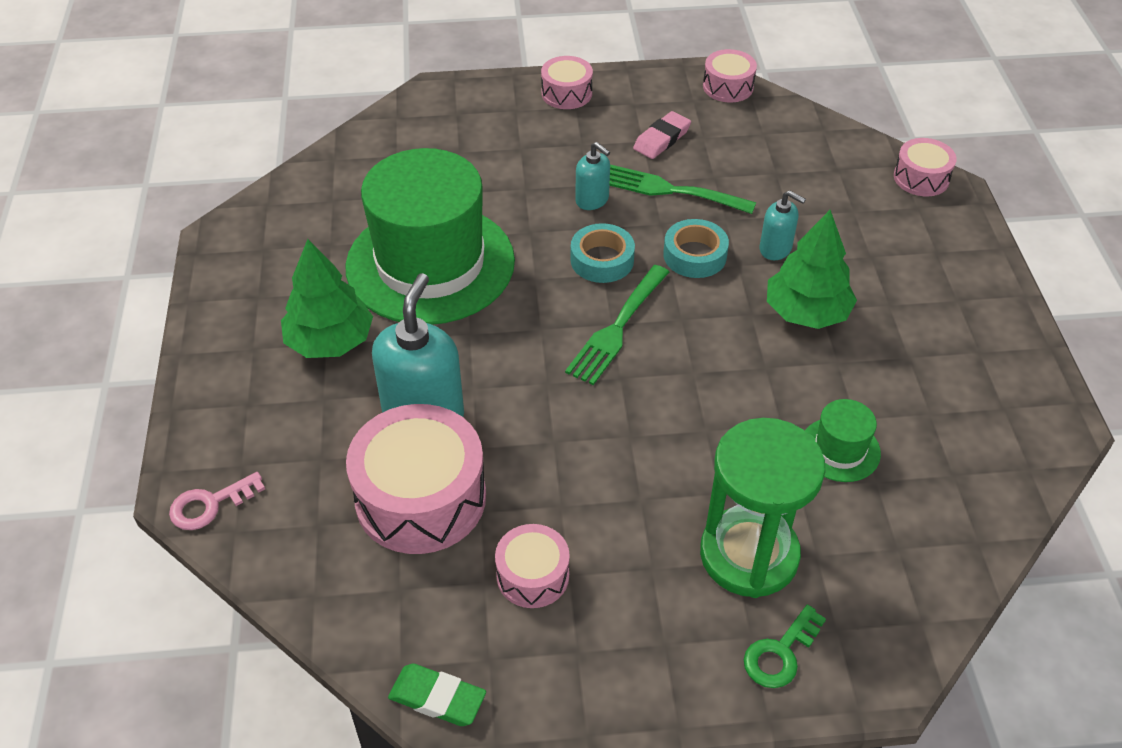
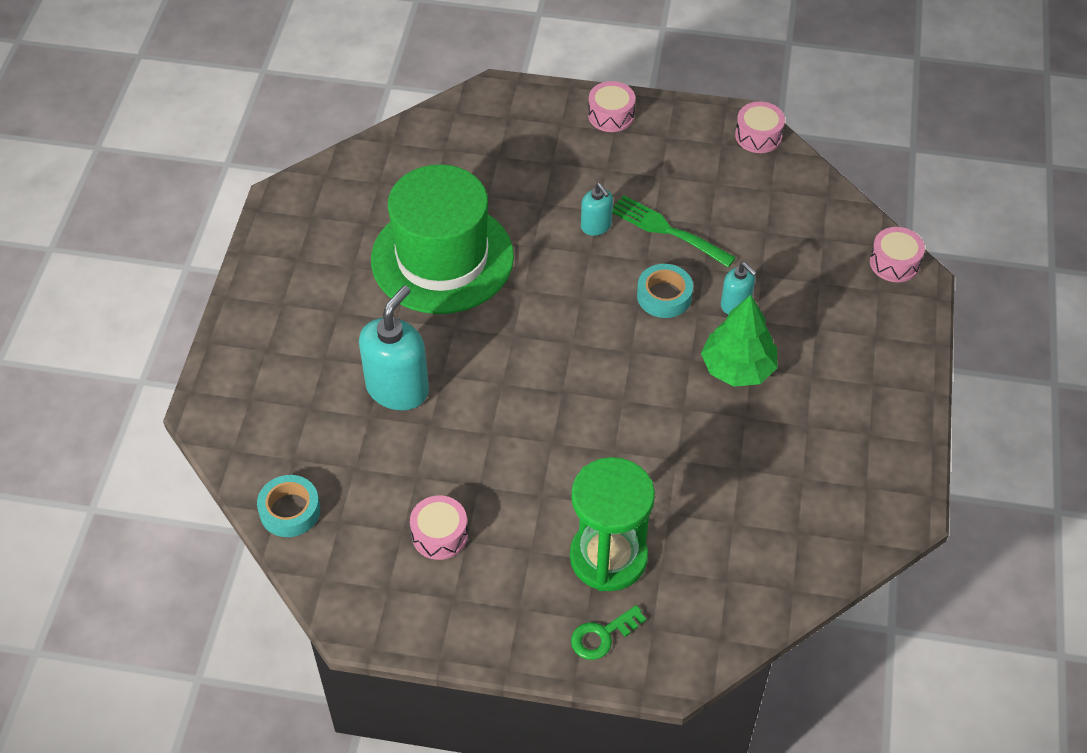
camera: 15 degrees right, 5 degrees up
pink key [169,472,265,530] -> none
green tree [281,239,373,358] -> none
pink drum [346,404,486,554] -> none
green eraser [388,664,486,726] -> none
green fork [565,265,669,385] -> none
turquoise tape [571,223,635,283] -> turquoise tape moved to [257,475,320,537]
pink eraser [633,111,691,159] -> none
green hat [805,399,881,482] -> none

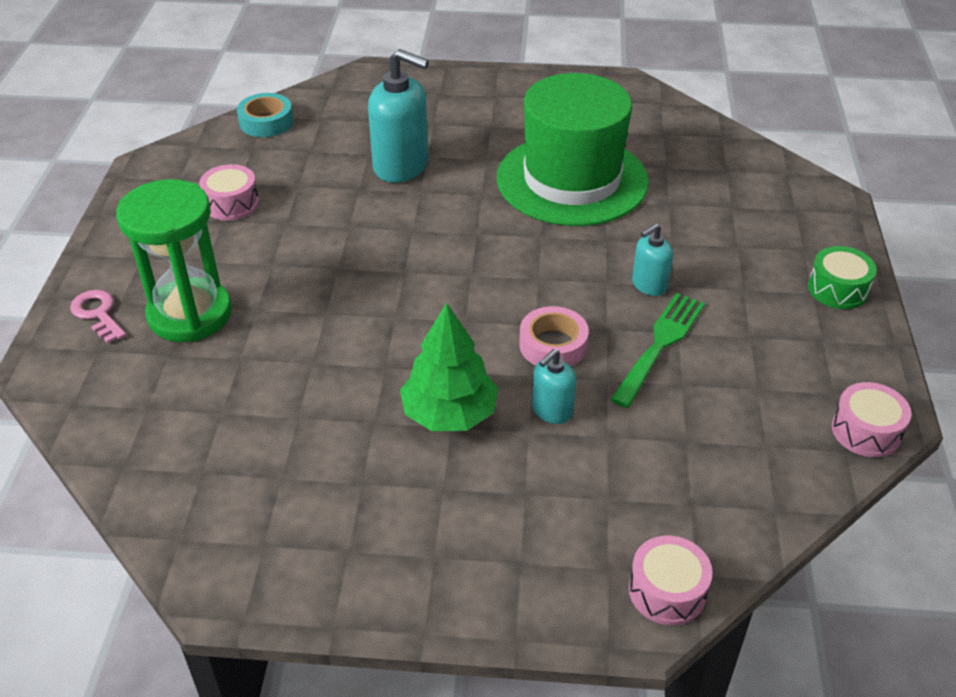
camera: 85 degrees right, 10 degrees down
green key [571,605,646,660] -> pink key [70,290,126,343]
pink drum [588,81,635,132] -> green drum [808,246,877,309]
turquoise tape [637,264,693,318] -> pink tape [519,306,589,366]

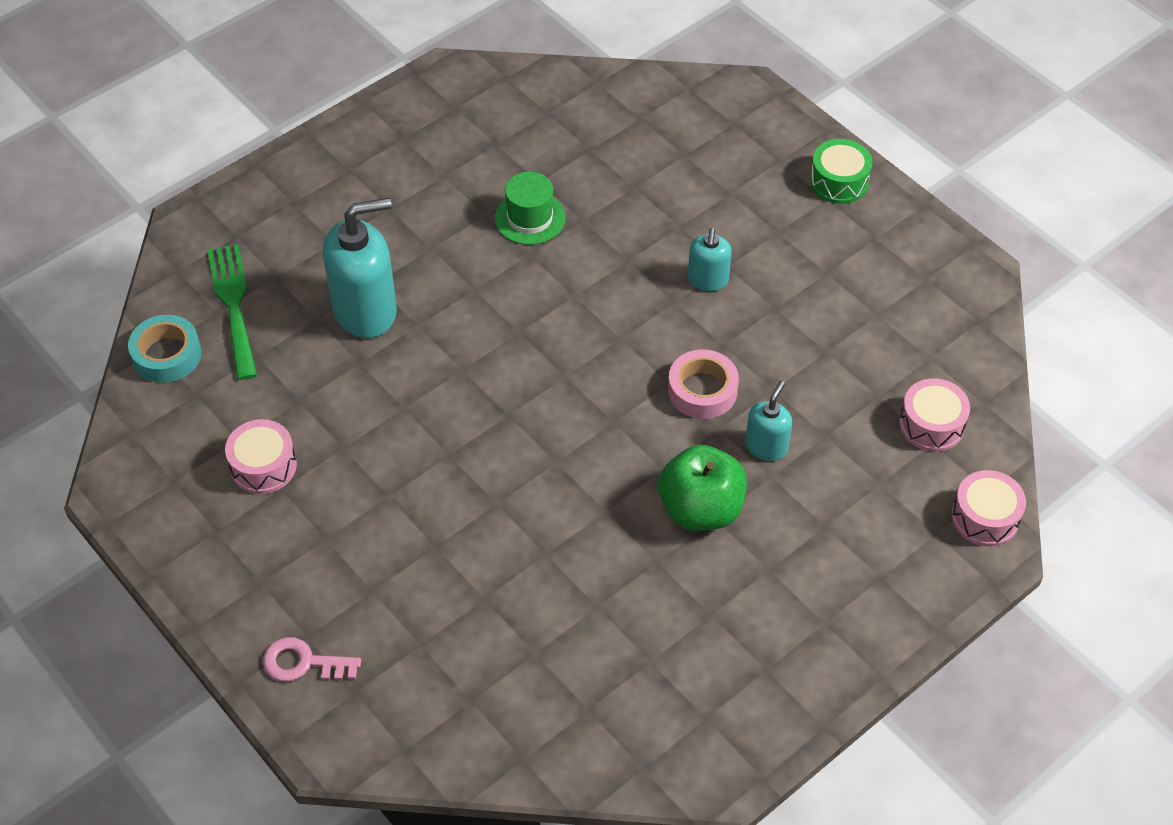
camera: 45 degrees left, 10 degrees up
green hourglass [116,179,232,342] -> none
green tree [400,303,498,431] -> green apple [658,445,747,531]
green hat [497,73,649,226] -> green hat [495,172,566,245], size x0.41
turquoise soap dispenser [532,349,576,424] -> turquoise soap dispenser turned 150 degrees counterclockwise [745,381,792,461]
green fork [610,293,705,408] -> green fork moved to [208,244,257,380]
pink drum [832,382,912,457] -> pink drum moved to [899,378,970,452]

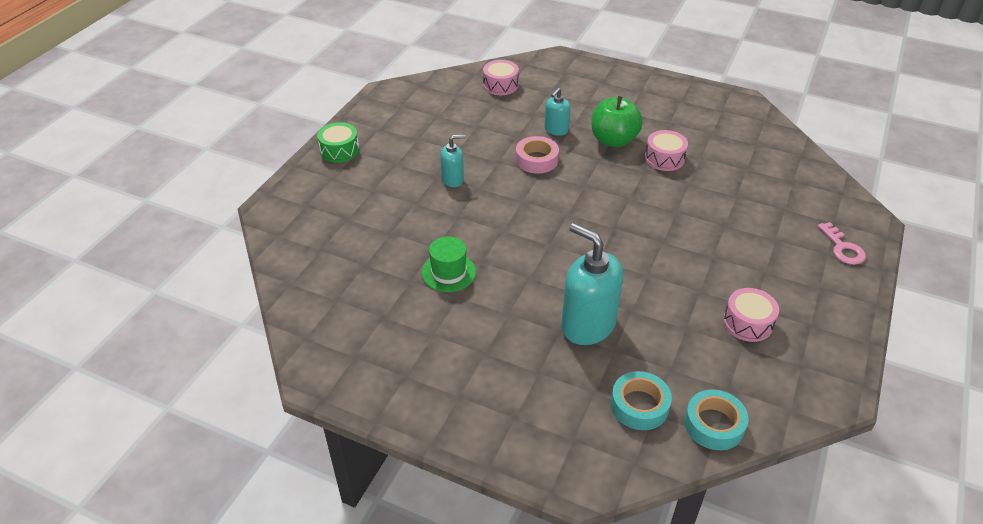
camera: 115 degrees left, 10 degrees down
green fork [208,244,257,380] -> turquoise tape [611,371,672,430]
turquoise soap dispenser [745,381,792,461] -> turquoise soap dispenser turned 60 degrees counterclockwise [544,88,571,136]
pink drum [952,470,1026,546] -> pink drum moved to [645,130,688,171]

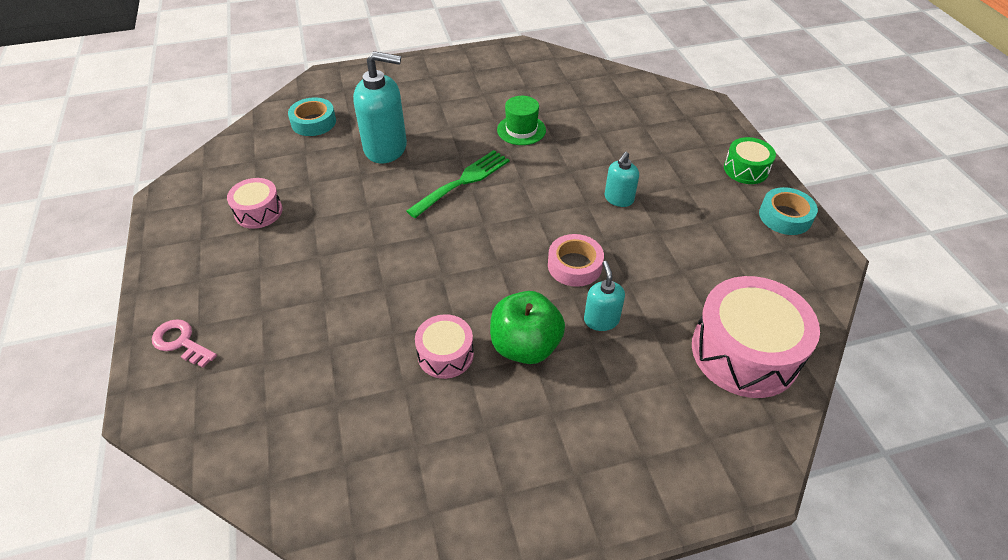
camera: 140 degrees right, 5 degrees up
pink drum [483,60,519,95] -> pink drum [692,276,820,398], size x1.88
turquoise tape [684,390,748,450] -> turquoise tape moved to [759,187,818,235]
none -> green fork [406,150,509,218]

